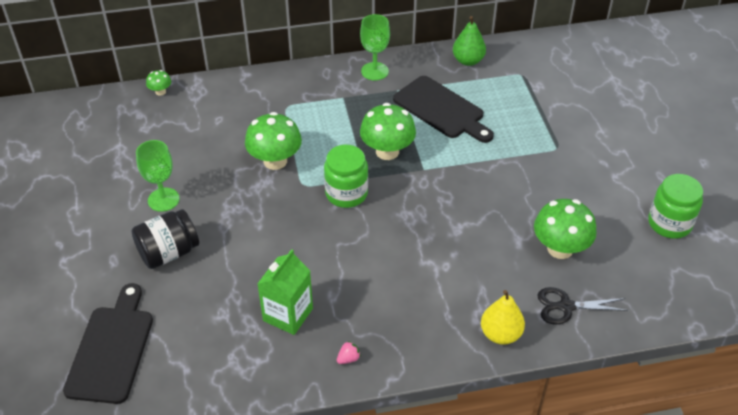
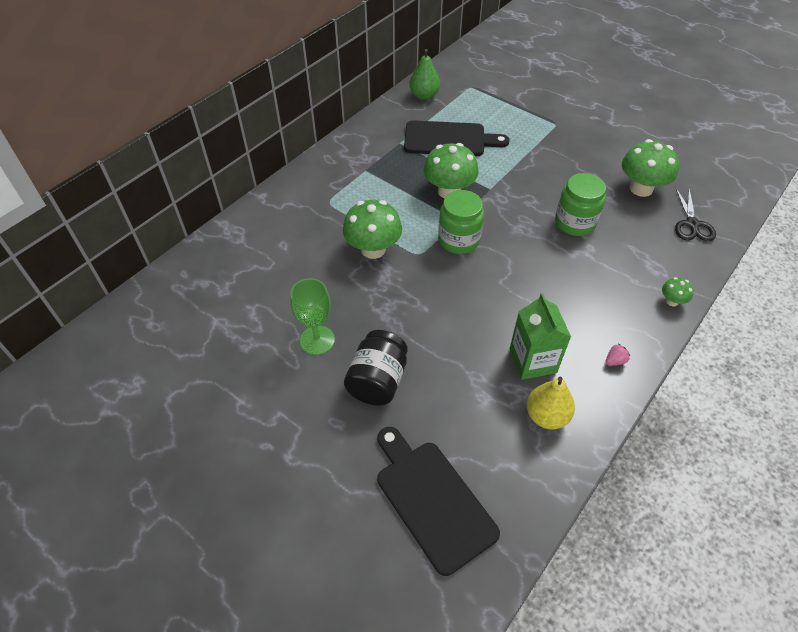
camera: 40 degrees left, 5 degrees up
green mushroom [146,70,171,96] -> green mushroom moved to [662,277,694,306]
pink strawberry [337,341,361,364] -> pink strawberry turned 45 degrees clockwise [606,344,630,366]
green goblet [360,14,390,81] -> none
yellow pear [481,290,525,345] -> yellow pear moved to [527,377,575,429]
black scissors [537,287,629,325] -> black scissors turned 45 degrees counterclockwise [675,188,716,241]
green jar [648,174,703,239] -> green jar moved to [555,173,606,236]

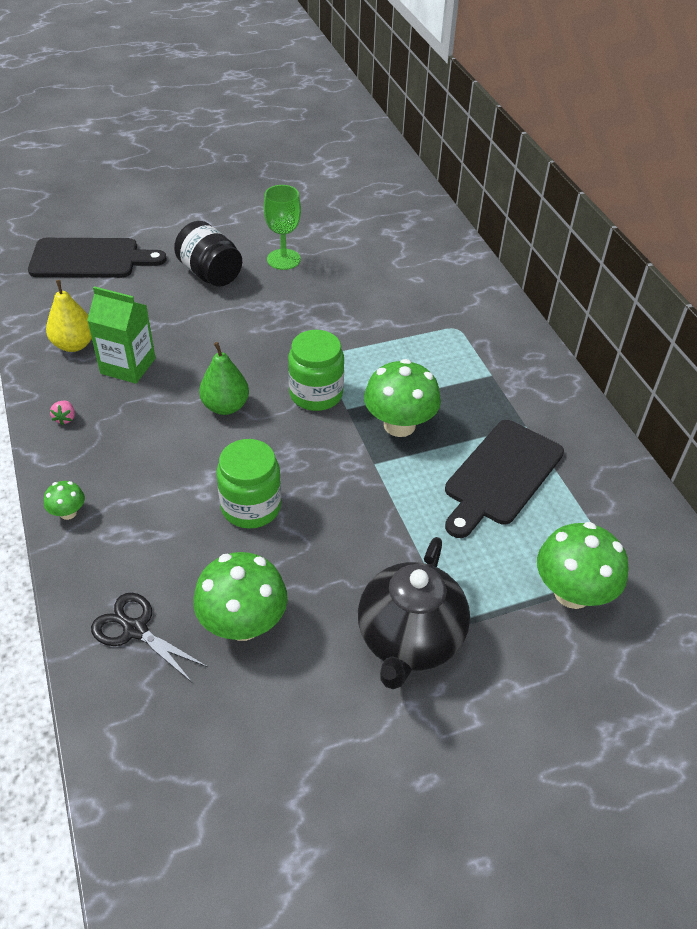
camera: 120 degrees right, 5 degrees down
green mushroom [343,200,402,259] -> green mushroom moved to [537,522,629,609]
green pear [409,49,440,100] -> green pear moved to [199,342,249,415]
none -> black teapot [358,537,470,689]

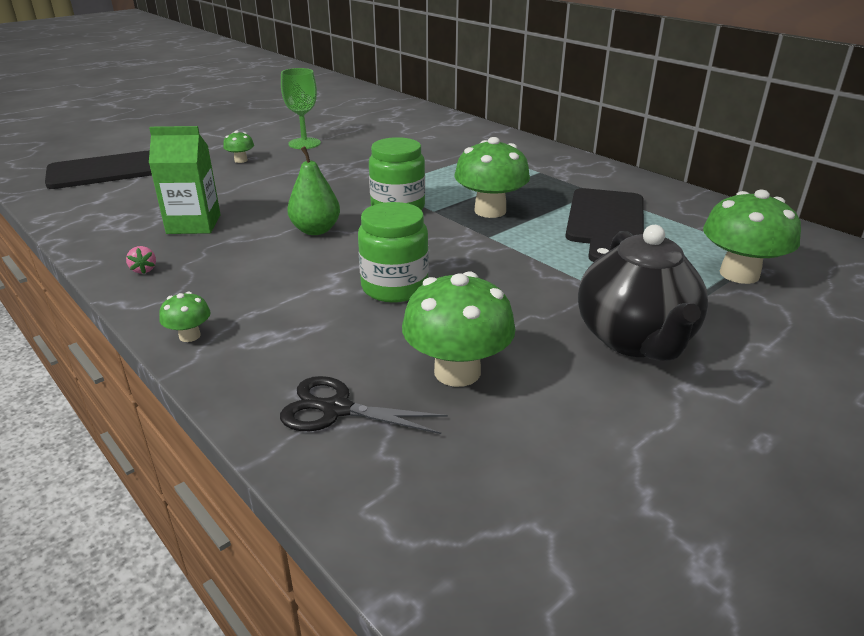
camera: 20 degrees left, 15 degrees down
yellow pear [46,280,92,352] -> none
black jar [174,221,242,287] -> green mushroom [223,130,254,163]

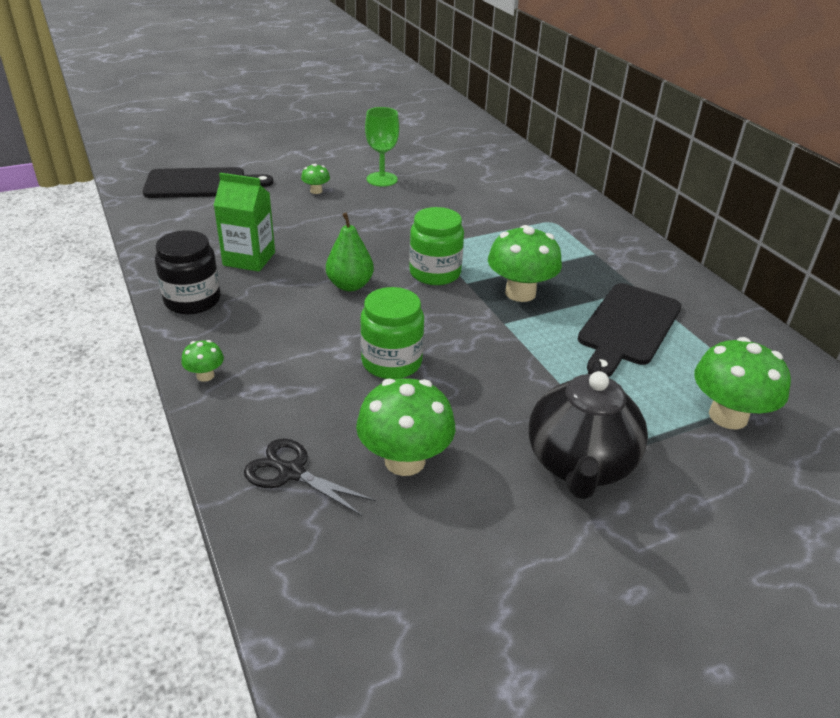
camera: 15 degrees right, 5 degrees up
pink strawberry [126,246,156,274] -> black jar [155,230,220,314]

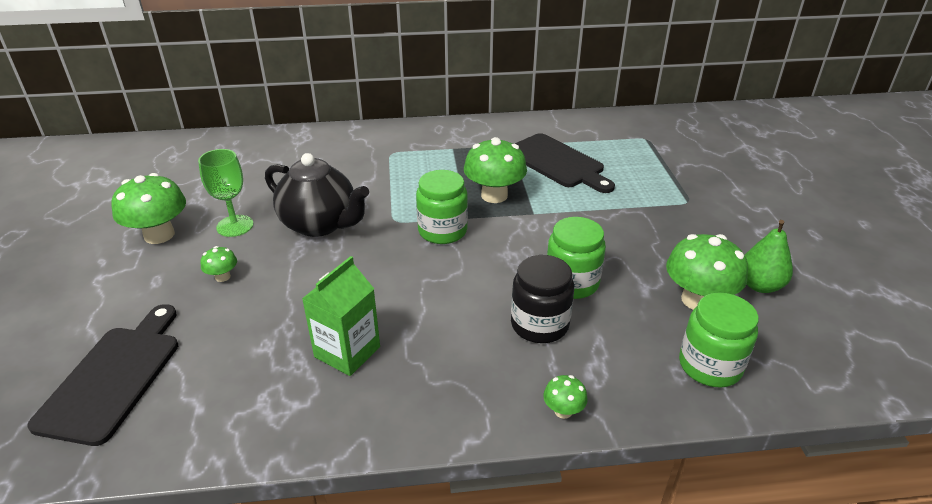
camera: 70 degrees left, 0 degrees up
black jar [155,230,220,314] -> black jar moved to [511,255,574,343]
black scissors [244,439,376,516] -> green jar [679,293,759,388]
green pear [326,213,374,291] -> green pear moved to [745,220,793,293]
black teapot [529,359,648,499] -> black teapot moved to [265,153,369,237]
green mushroom [694,337,791,430] -> green mushroom moved to [111,173,186,244]

